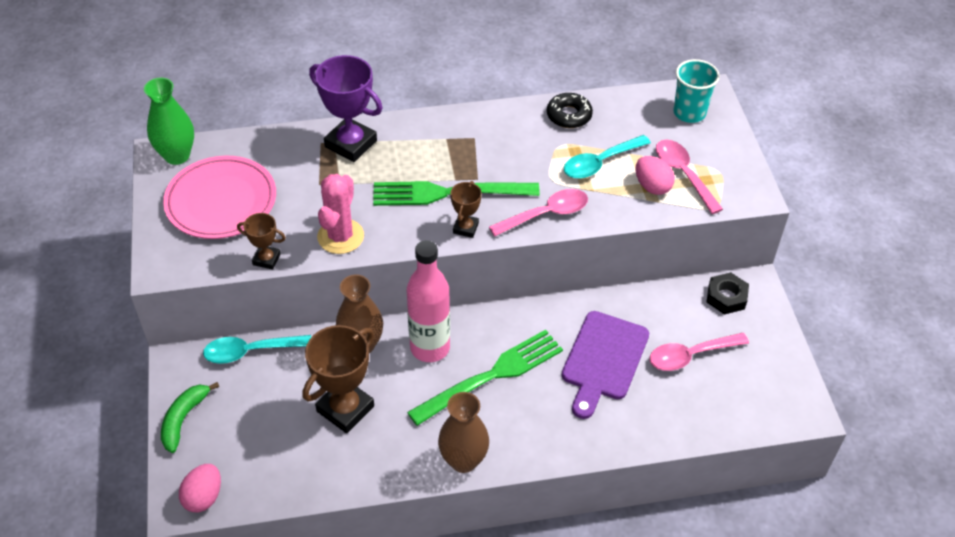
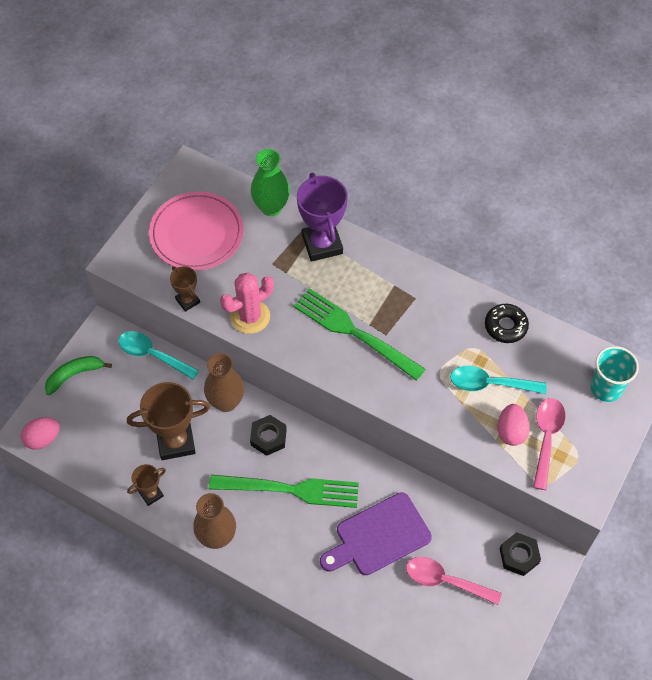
camera: 40 degrees right, 10 degrees up
green vase [144,78,194,165] -> green vase moved to [251,149,290,216]
pink bottle [407,240,450,362] -> black nut [250,415,287,456]
brown trophy [450,181,482,238] -> brown trophy moved to [127,464,166,506]
pink spoon [489,189,588,237] -> none

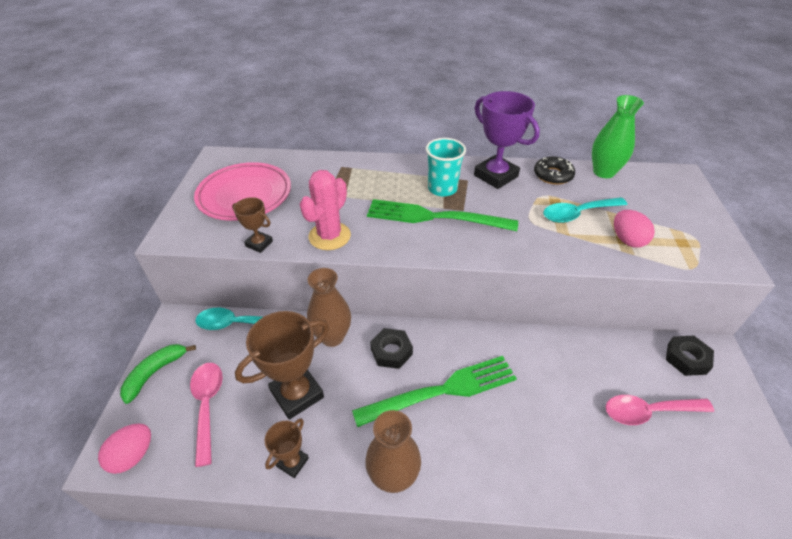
camera: 25 degrees left, 15 degrees down
green vase [251,149,290,216] -> green vase moved to [592,95,644,178]
purple trophy [297,173,348,262] -> purple trophy moved to [474,91,540,189]
purple cutting board [320,492,432,575] -> none
pink spoon [533,398,565,490] -> pink spoon moved to [190,363,223,467]
turquoise cup [590,346,639,402] -> turquoise cup moved to [426,138,466,197]

